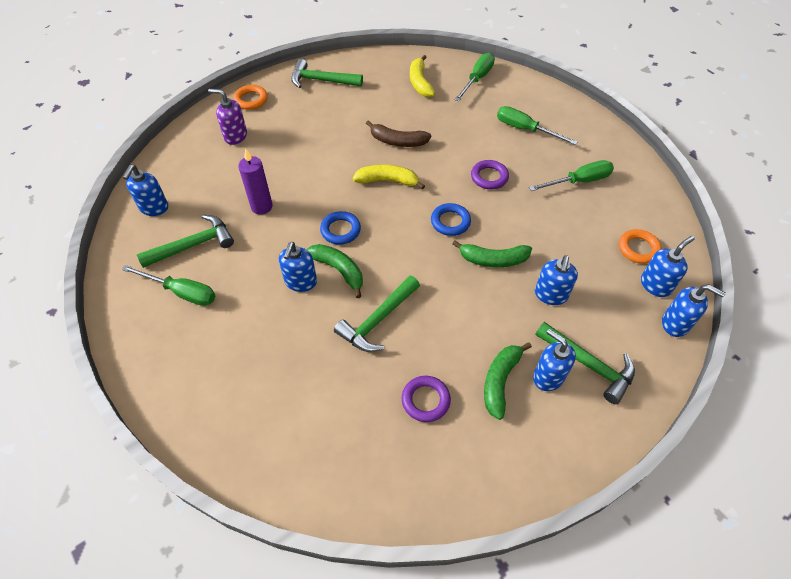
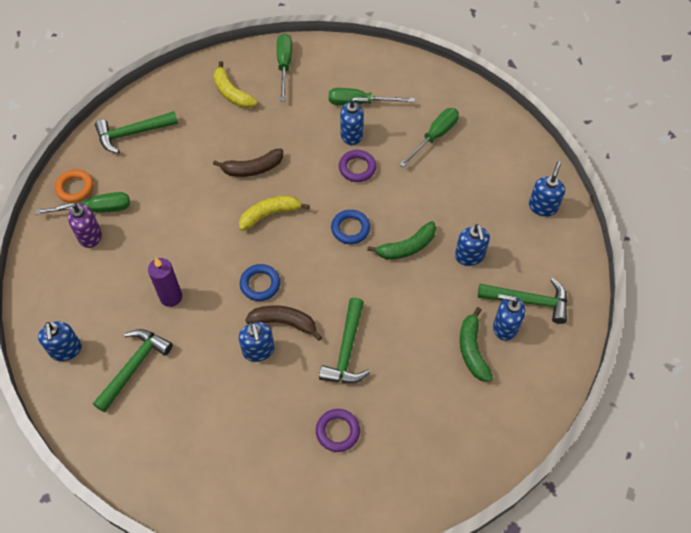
camera: 30 degrees left, 5 degrees up
green screwdriver [122,265,215,306] -> green screwdriver moved to [35,192,130,214]
green banana [306,244,363,298] -> brown banana [245,305,322,341]
purple ring [401,376,451,422] -> purple ring moved to [316,409,360,452]
orange ring [619,229,662,264] -> none
blue soap dispenser [662,285,726,337] -> blue soap dispenser moved to [340,97,368,145]

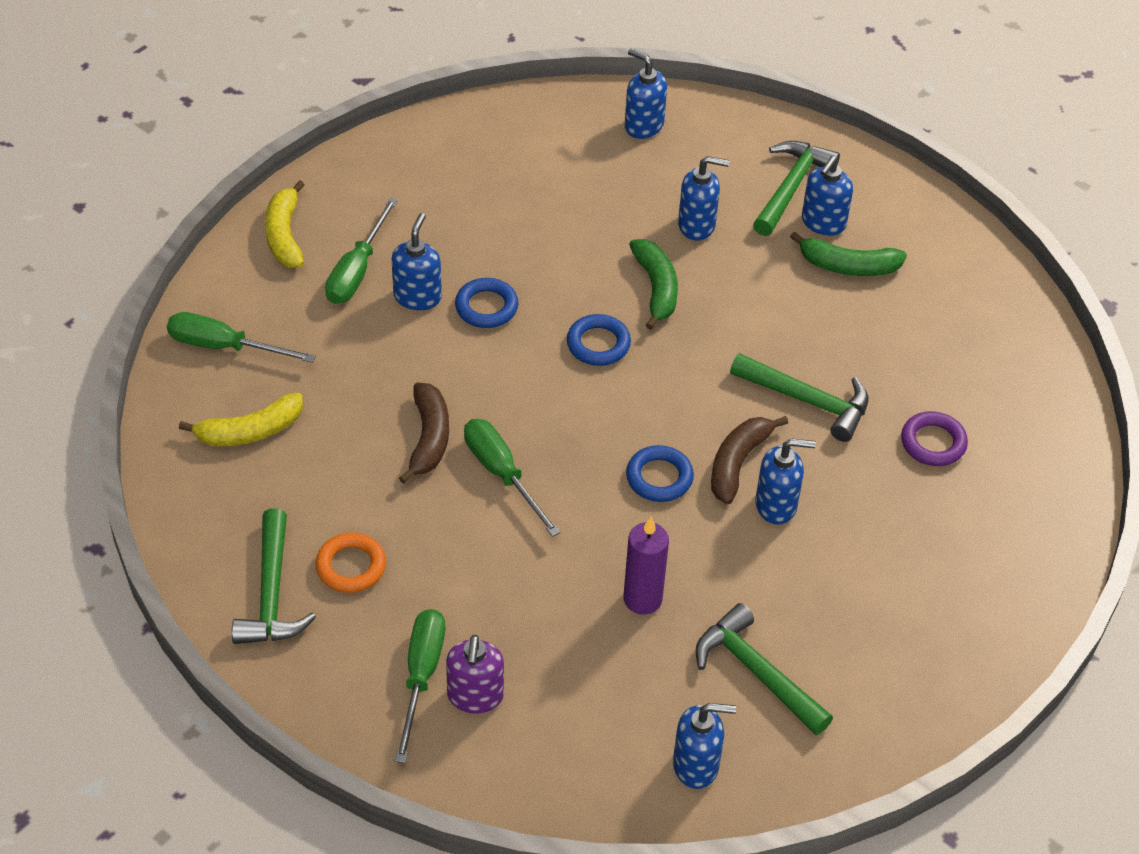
camera: 75 degrees left, 10 degrees down
orange ring [55,170,93,203] -> orange ring moved to [315,532,386,593]
yellow banana [239,196,310,231] -> yellow banana moved to [265,180,305,268]
purple ring [339,150,376,182] -> blue ring [455,278,519,328]
green screwdriver [399,108,459,167] -> green screwdriver moved to [464,419,561,537]

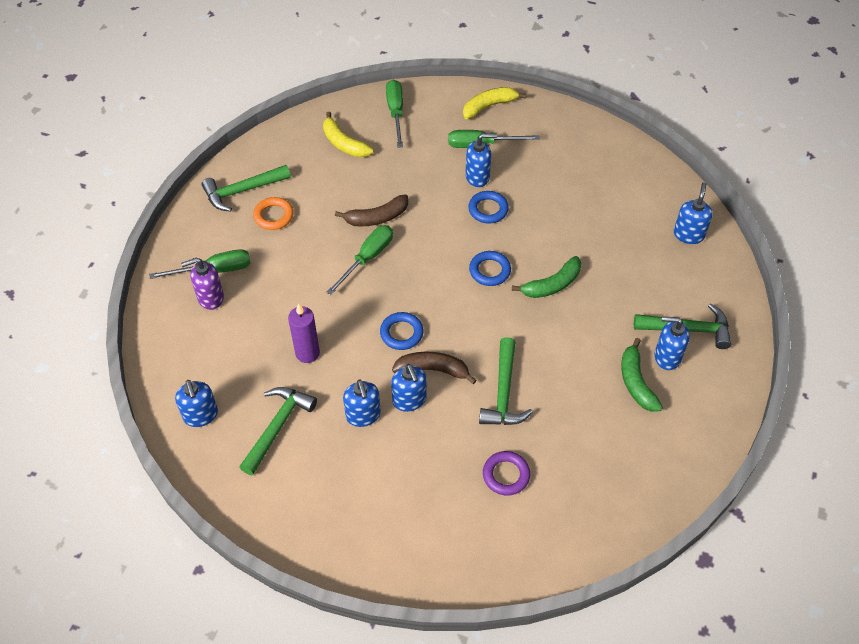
camera: 70 degrees right, 5 degrees up
blue soap dispenser [678,156,729,241] -> blue soap dispenser moved to [343,380,381,427]

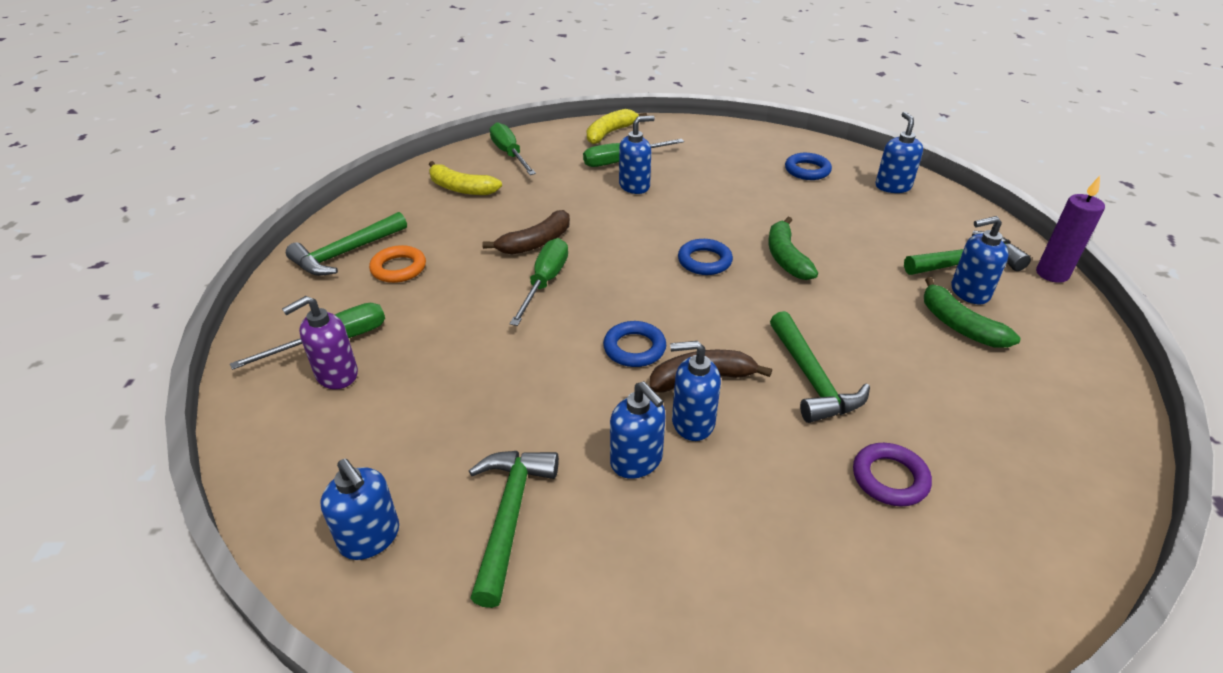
camera: 20 degrees left, 15 degrees down
purple candle [288,303,320,363] -> purple candle moved to [1036,176,1105,283]
blue soap dispenser [391,364,427,412] -> blue soap dispenser turned 135 degrees clockwise [670,341,721,441]
blue ring [468,191,509,224] -> blue ring moved to [785,153,832,180]
green banana [512,256,581,298] -> green banana turned 135 degrees clockwise [768,217,818,280]

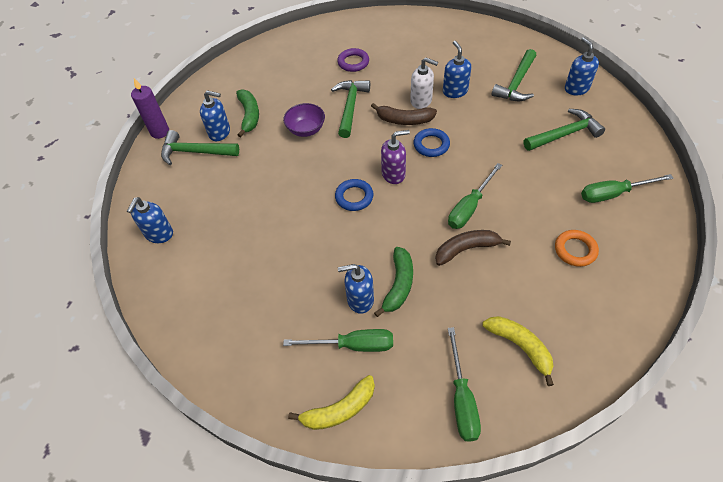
camera: 155 degrees left, 15 degrees up
purple soap dispenser [282,296,358,389] -> purple soap dispenser moved to [381,130,410,184]
green hammer [286,212,407,276] -> green hammer moved to [524,109,605,151]
blue soap dispenser [670,341,721,441] -> white soap dispenser [410,58,438,109]
green banana [768,217,818,280] -> green banana moved to [374,247,413,317]
blue ring [785,153,832,180] -> none
none -> purple bowl [283,103,325,137]

